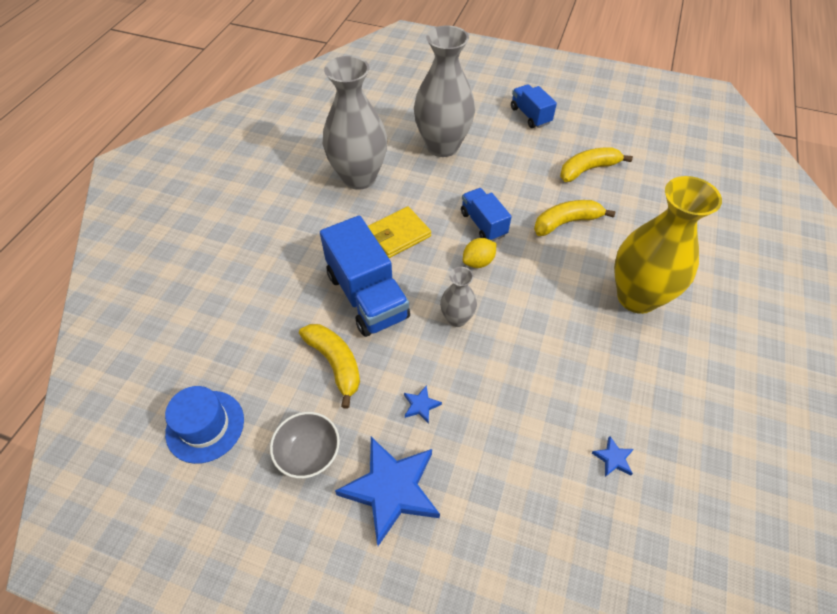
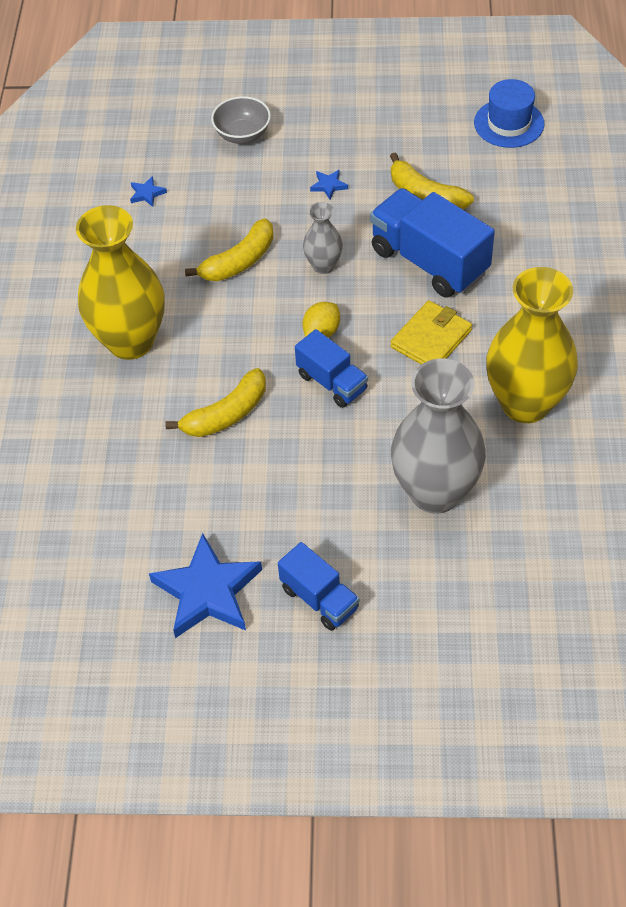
camera: 165 degrees right, 0 degrees up
grey bowl [270,412,340,478] -> grey bowl moved to [211,96,271,144]
grey vase [323,56,387,190] -> yellow vase [486,267,578,423]
blue star [335,437,440,546] -> blue star moved to [149,533,262,638]
yellow banana [560,147,633,182] -> yellow banana moved to [185,218,273,281]

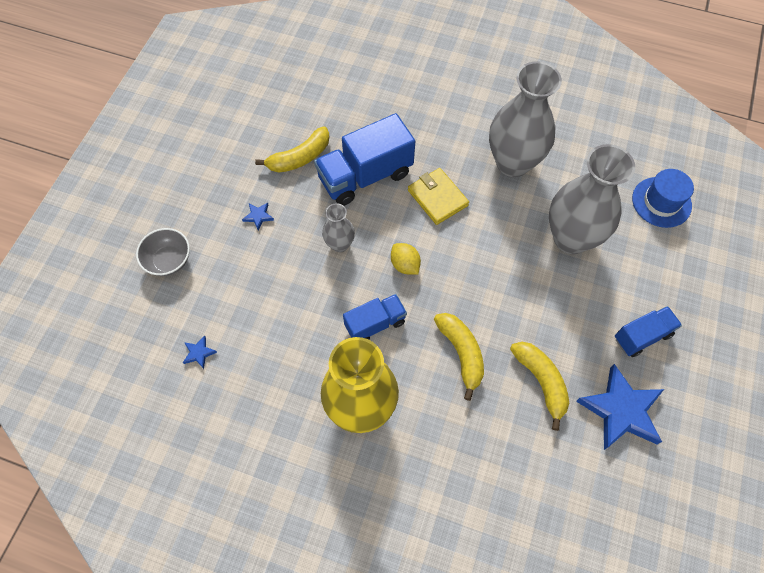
camera: 75 degrees left, 10 degrees up
yellow banana [185,218,273,281] -> yellow banana moved to [510,342,569,431]
blue truck [295,329,368,408] -> blue truck moved to [343,294,407,340]
blue hat [474,79,544,148] -> blue hat moved to [632,169,694,228]
yellow vase [486,267,578,423] -> grey vase [489,61,562,177]

